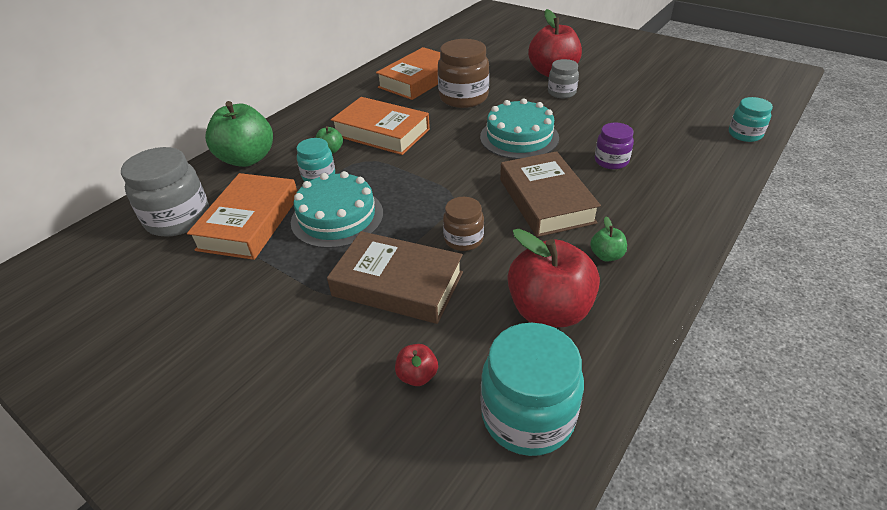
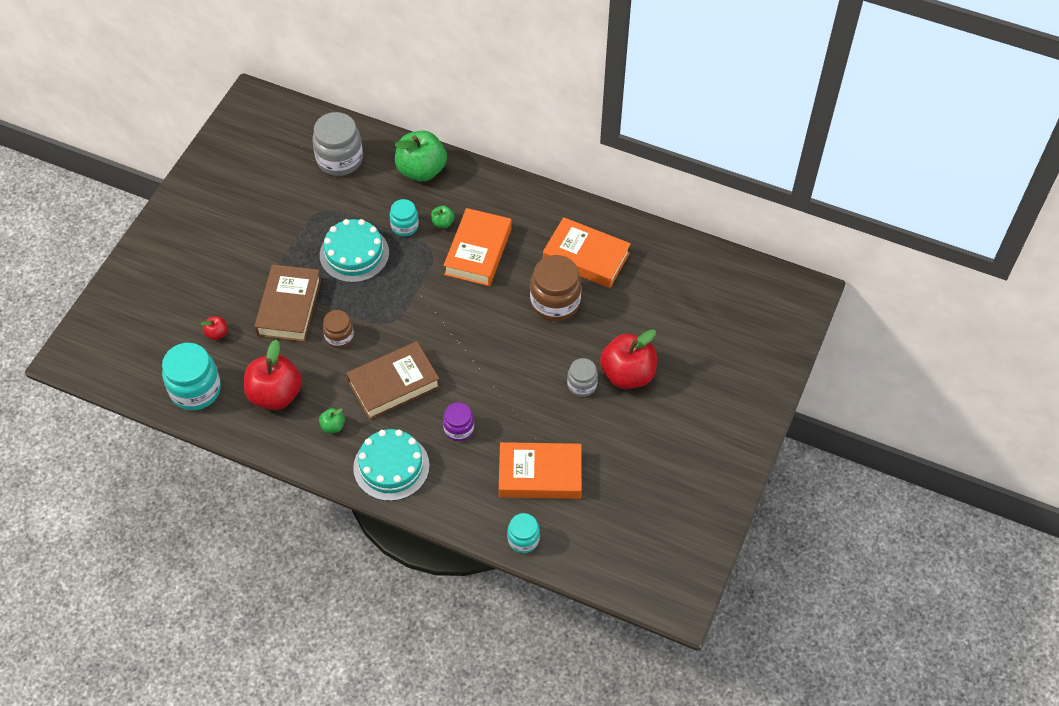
camera: 75 degrees right, 15 degrees up
orange book [187,173,297,260] -> orange book moved to [499,442,582,499]
turquoise cake [480,98,559,159] -> turquoise cake moved to [353,429,430,501]

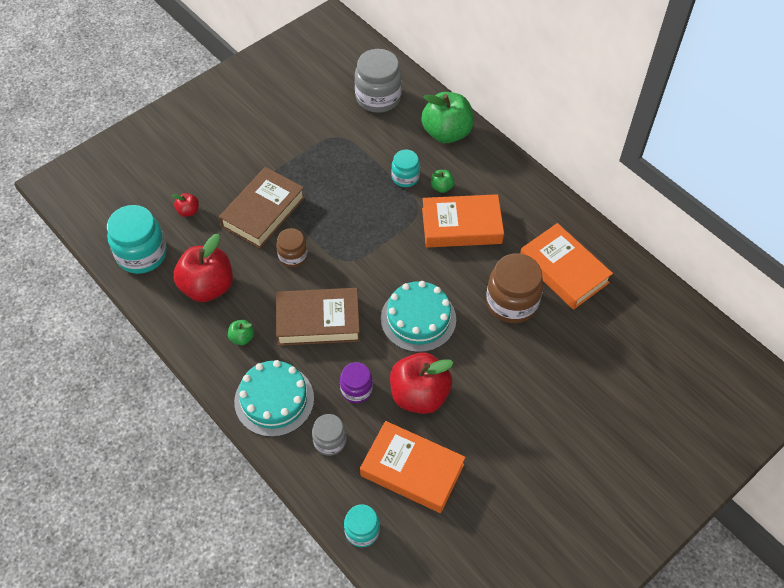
camera: 25 degrees right, 0 degrees up
turquoise cake [320,219,389,283] -> turquoise cake moved to [381,281,456,352]
orange book [443,208,512,286] -> orange book turned 45 degrees clockwise [422,194,504,248]
grey jar [567,358,598,397] -> grey jar moved to [312,414,346,456]
red apple [600,329,657,389] -> red apple moved to [390,352,454,414]

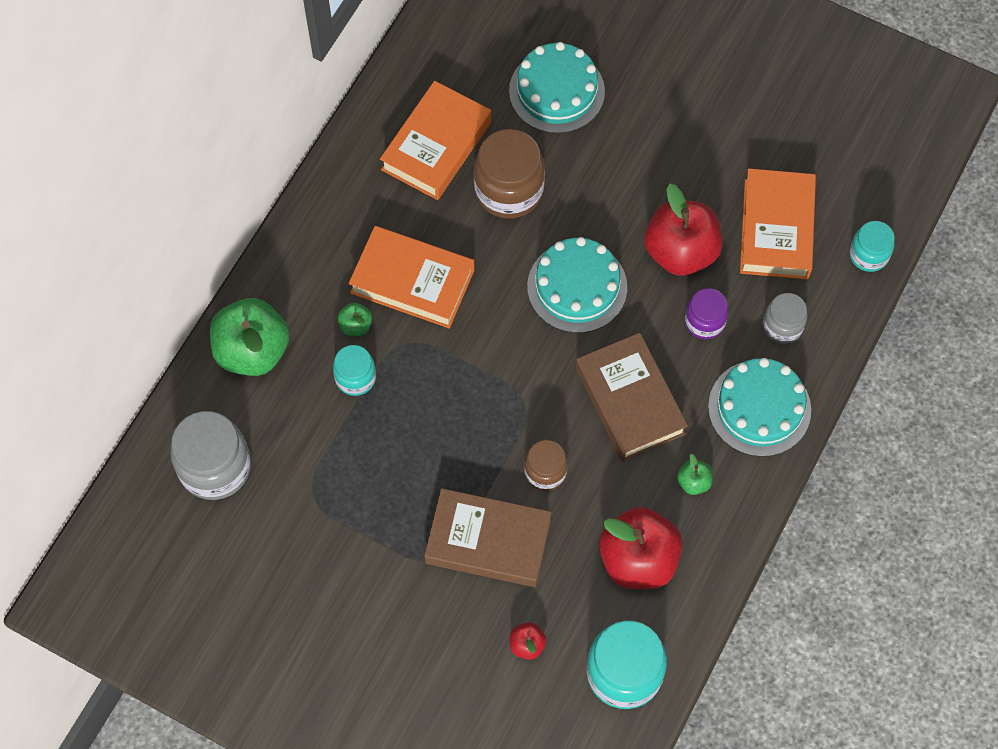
camera: 110 degrees left, 10 degrees up
orange book [422,194,504,248] -> orange book turned 45 degrees counterclockwise [349,226,474,328]
none -> turquoise cake [509,42,605,133]

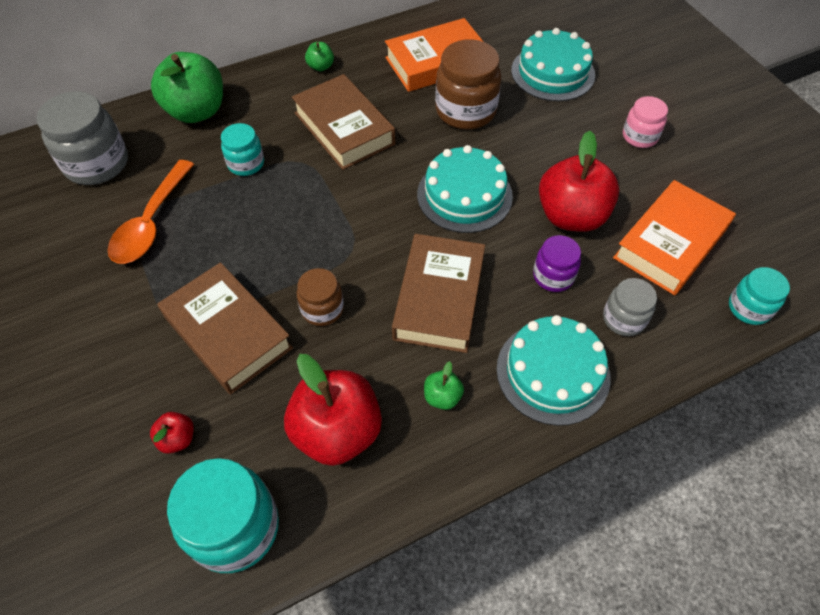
camera: 35 degrees right, 10 degrees down
green apple [337,303,372,336] -> green apple moved to [305,42,334,71]
orange book [349,226,474,328] -> brown book [292,74,395,170]
none -> orange spoon [107,160,194,264]
none -> pink jar [623,96,668,148]

